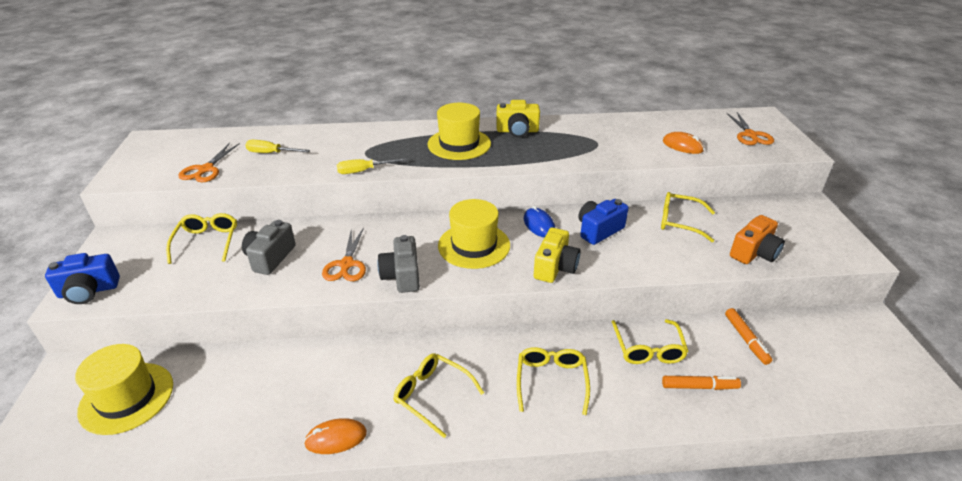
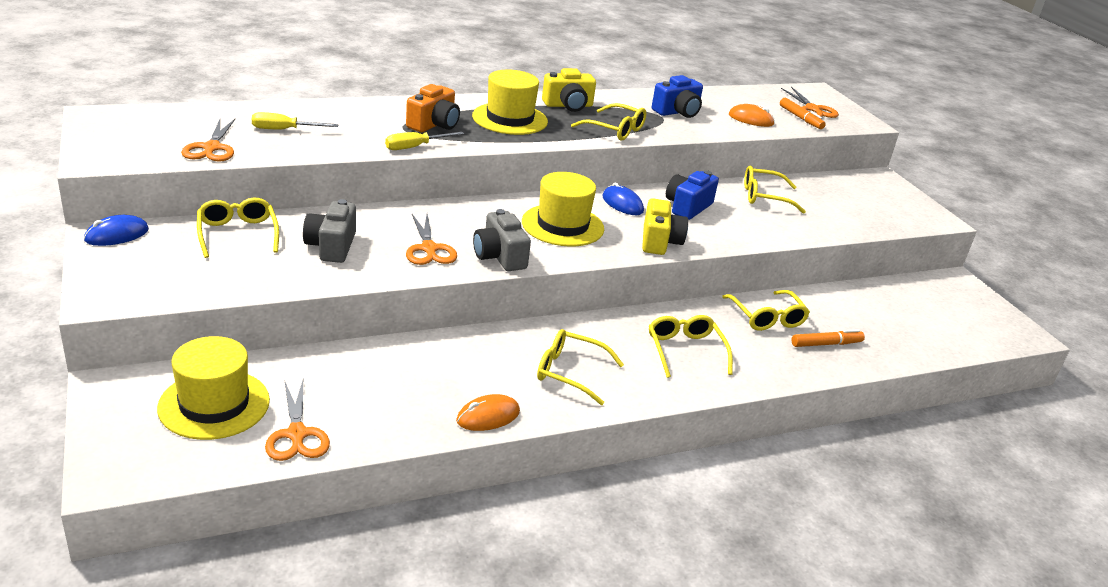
camera: 20 degrees left, 5 degrees down
blue camera [45,253,120,304] -> blue camera moved to [652,75,703,118]
orange marker [725,308,772,365] -> orange marker moved to [780,98,826,129]
orange camera [730,215,785,264] -> orange camera moved to [406,84,460,132]
none -> blue mouse [84,215,149,246]
none -> orange scissors [265,380,330,461]
none -> yellow glasses [571,103,646,141]

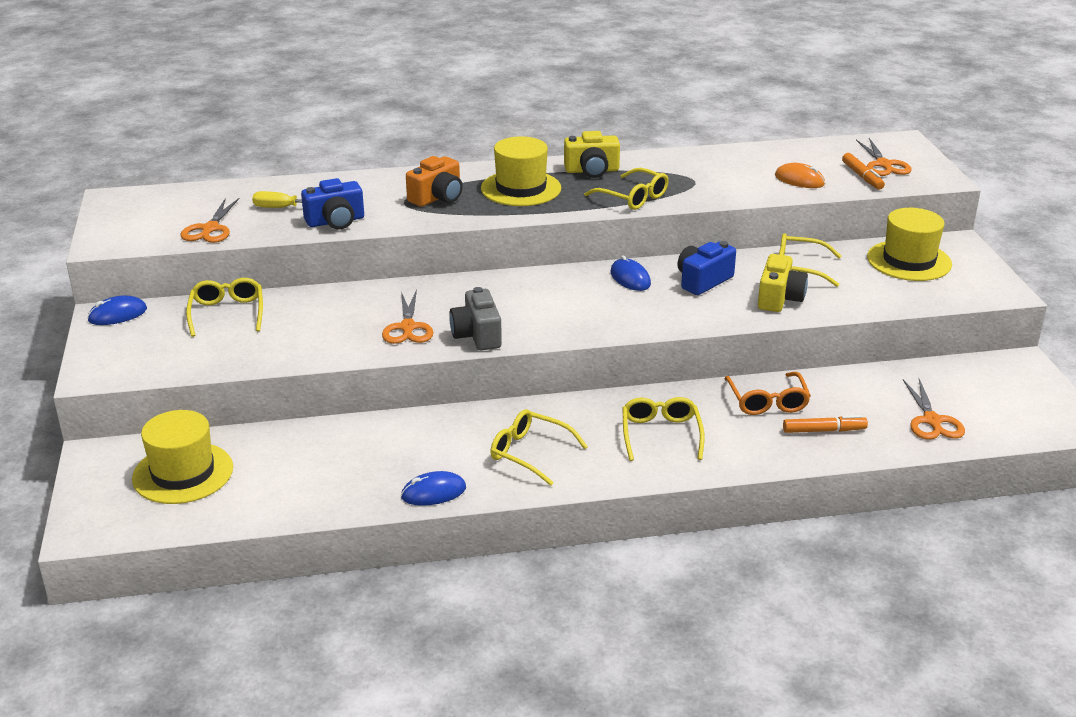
camera: 15 degrees right, 0 degrees up
orange scissors [265,380,330,461] -> orange scissors moved to [903,379,965,440]
grey camera [303,199,356,263] -> none
yellow screwdriver [385,132,464,150] -> none
orange mouse [456,394,520,431] -> blue mouse [401,471,466,506]
yellow hat [522,172,604,247] -> yellow hat moved to [867,208,952,281]
yellow camera [642,198,688,255] -> yellow camera moved to [758,254,808,312]
blue camera [652,75,703,118] -> blue camera moved to [301,178,364,229]
yellow glasses [722,290,810,331] -> orange glasses [725,372,811,415]

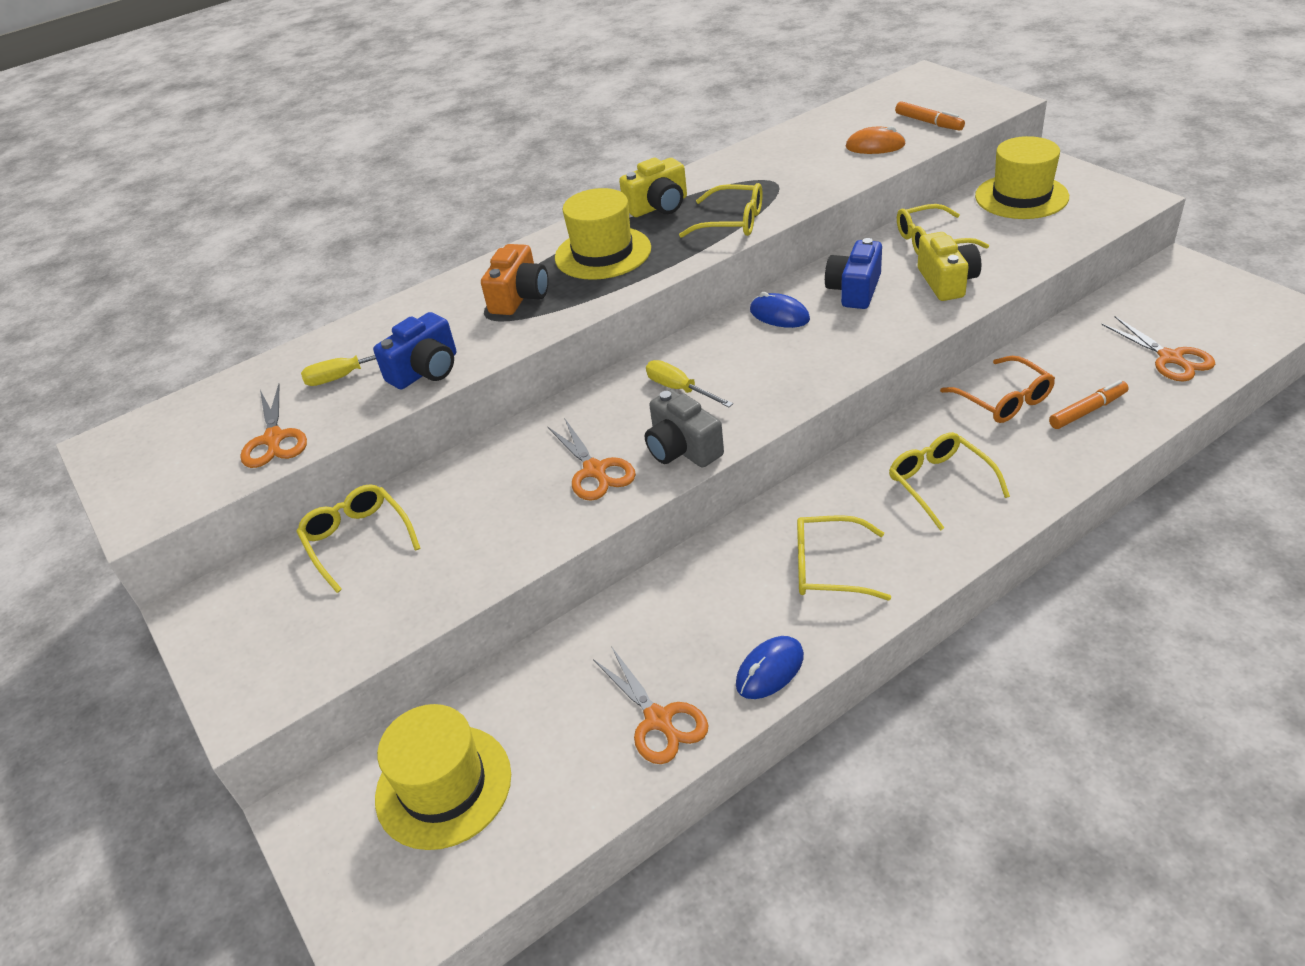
camera: 20 degrees left, 10 degrees up
blue mouse [87,296,147,325] -> none
orange scissors [856,138,912,176] -> orange scissors moved to [593,646,709,764]
none -> yellow screwdriver [646,360,733,407]

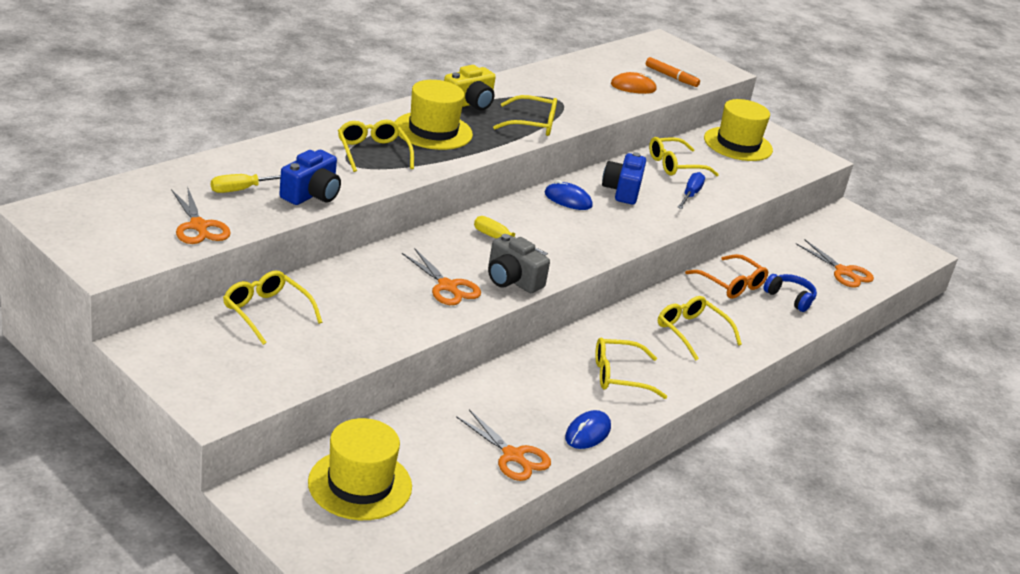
camera: 20 degrees left, 10 degrees down
orange camera [481,244,548,315] -> yellow glasses [338,120,414,172]
yellow camera [917,232,981,301] -> blue screwdriver [677,172,705,209]
orange marker [1049,380,1129,429] -> blue headphones [763,274,817,312]

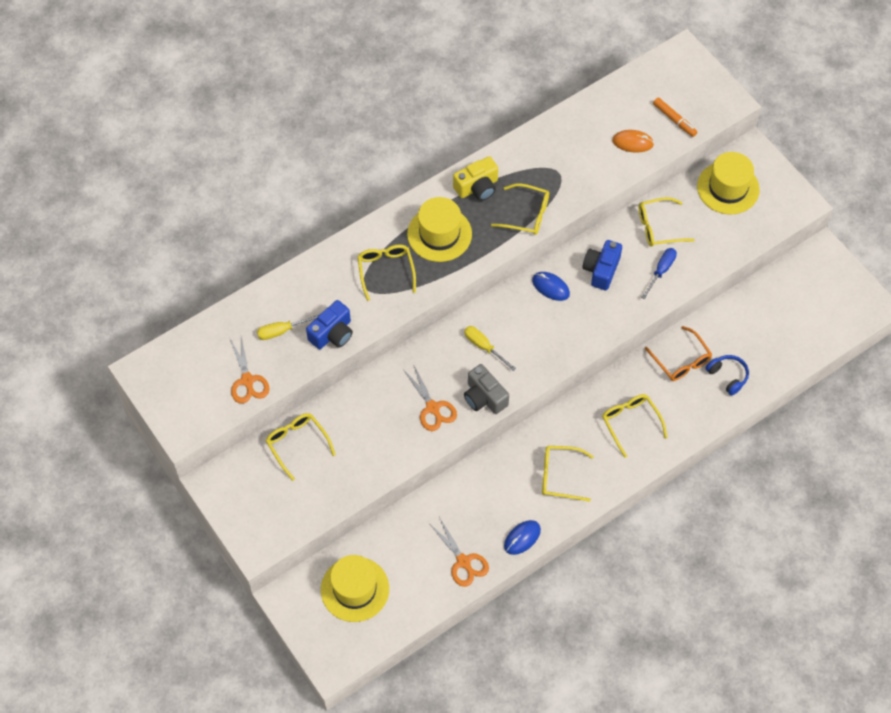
camera: 15 degrees right, 30 degrees up
orange scissors [796,240,874,287] -> none

